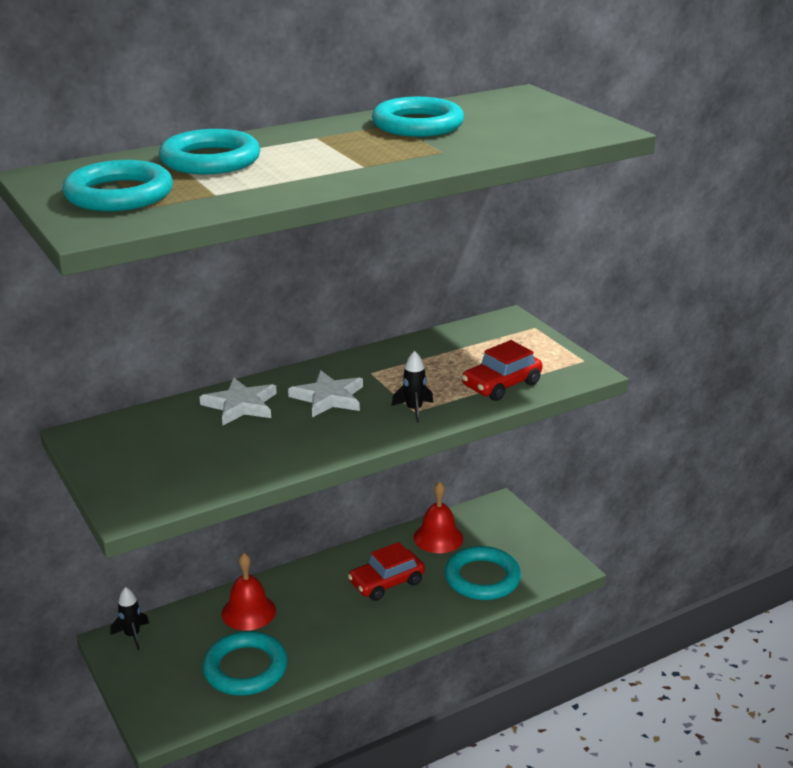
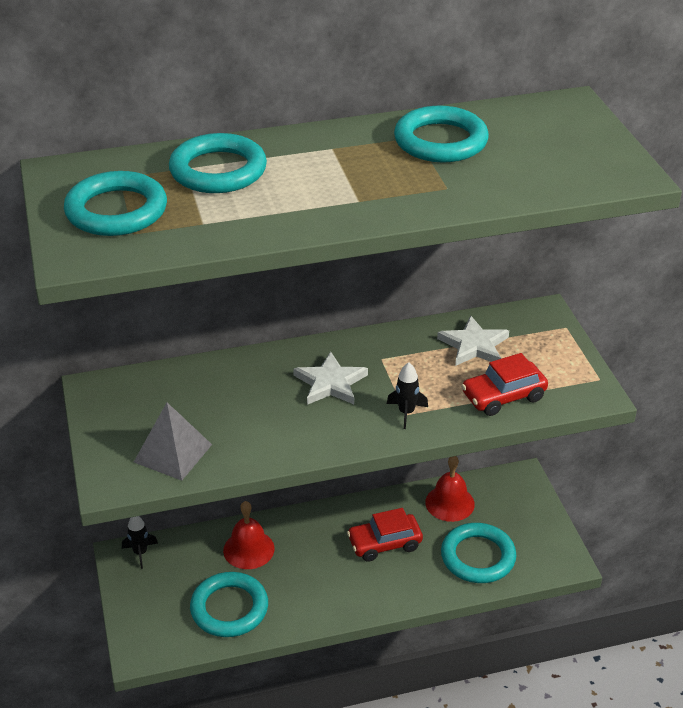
camera: 15 degrees right, 10 degrees up
white star [200,378,277,425] -> white star moved to [437,316,509,366]
none -> grey pyramid [134,403,212,481]

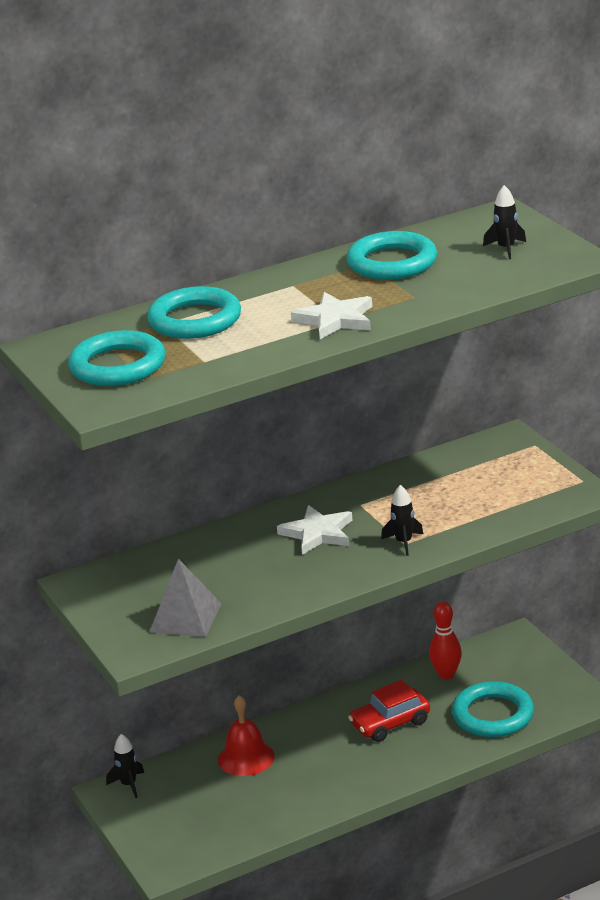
camera: 10 degrees left, 10 degrees down
turquoise ring [190,572,268,637] -> none
red bell [425,456,475,522] -> red bowling pin [429,602,462,680]
white star [437,316,509,366] -> white star moved to [291,292,372,339]
red car [461,353,548,416] -> none
none -> black rocket [483,185,526,259]

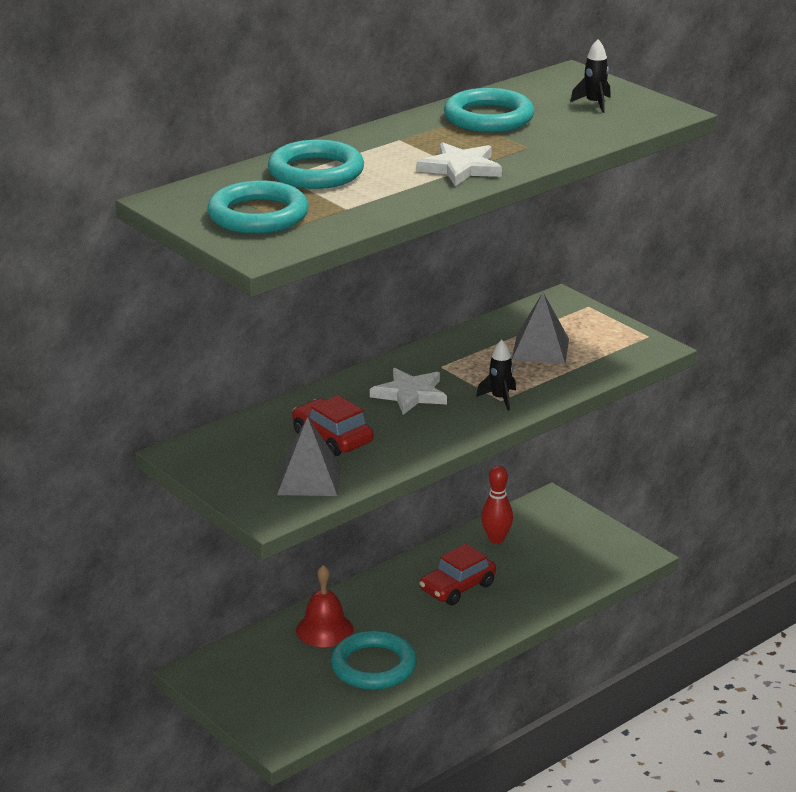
camera: 15 degrees left, 0 degrees up
black rocket [106,734,144,798] -> none
turquoise ring [452,681,534,737] -> turquoise ring moved to [331,630,417,690]
none -> red car [292,395,373,457]
none -> grey pyramid [512,292,569,364]

